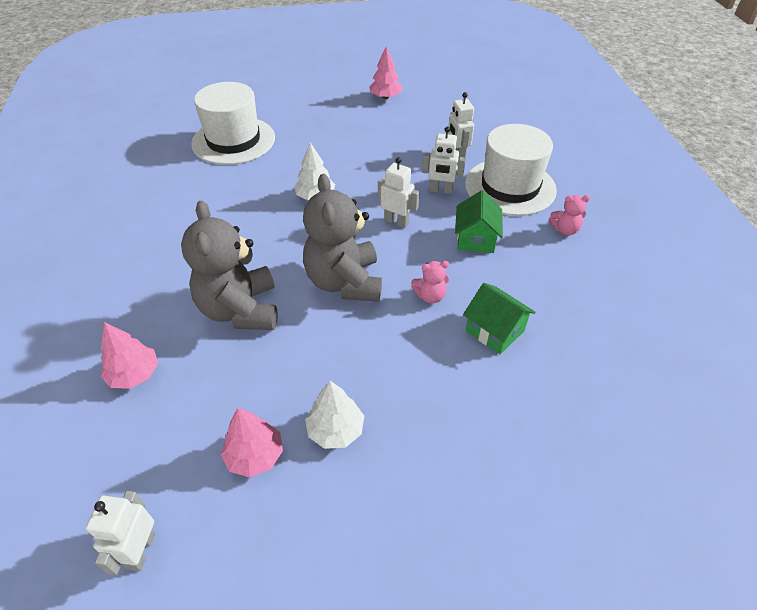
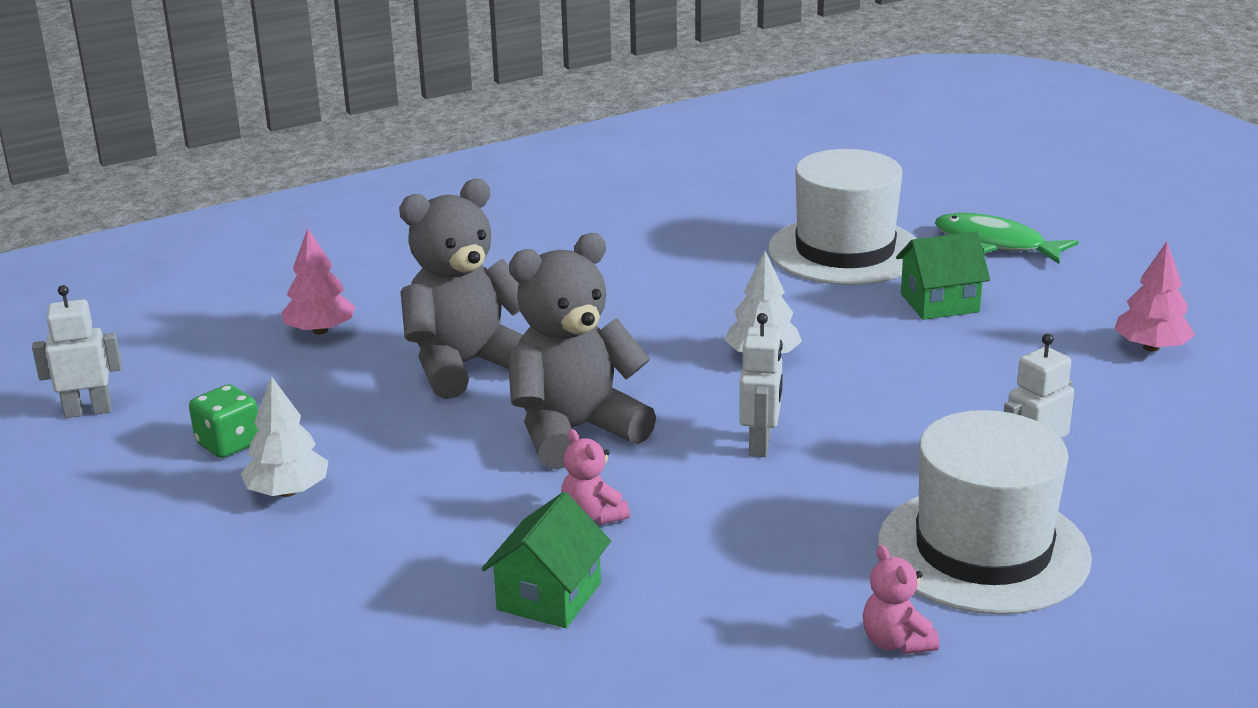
camera: 70 degrees right, 20 degrees down
pink tree [221,408,283,477] -> green dice [189,384,258,458]
white robot [422,127,466,194] -> none
green house [455,190,503,253] -> green house moved to [896,232,990,320]
none -> green fish [935,213,1079,264]

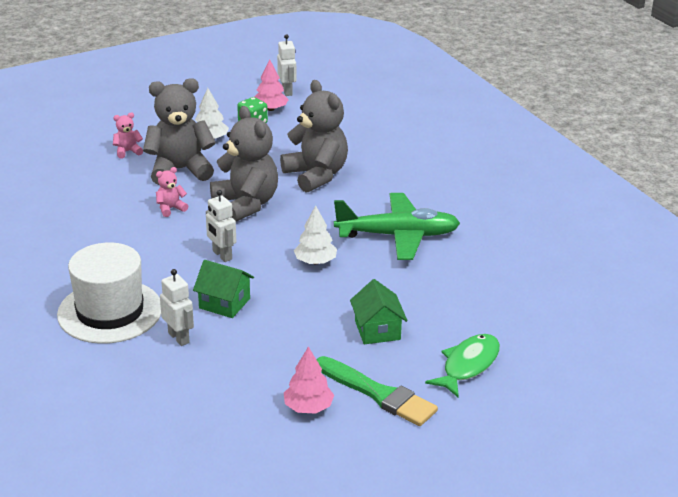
camera: 90 degrees right, 5 degrees up
pink tree [281,228,355,335] -> pink tree moved to [255,59,289,111]
green house [482,492,611,628] -> green house moved to [193,260,254,318]
white robot [739,313,783,457] -> white robot turned 45 degrees clockwise [206,190,236,262]
white hat [768,149,917,285] -> none
pink teddy bear [863,545,939,654] -> pink teddy bear moved to [113,112,143,159]
none -> grey teddy bear [143,78,216,185]
none -> green brush [316,356,438,426]
none -> green plane [334,193,460,260]

